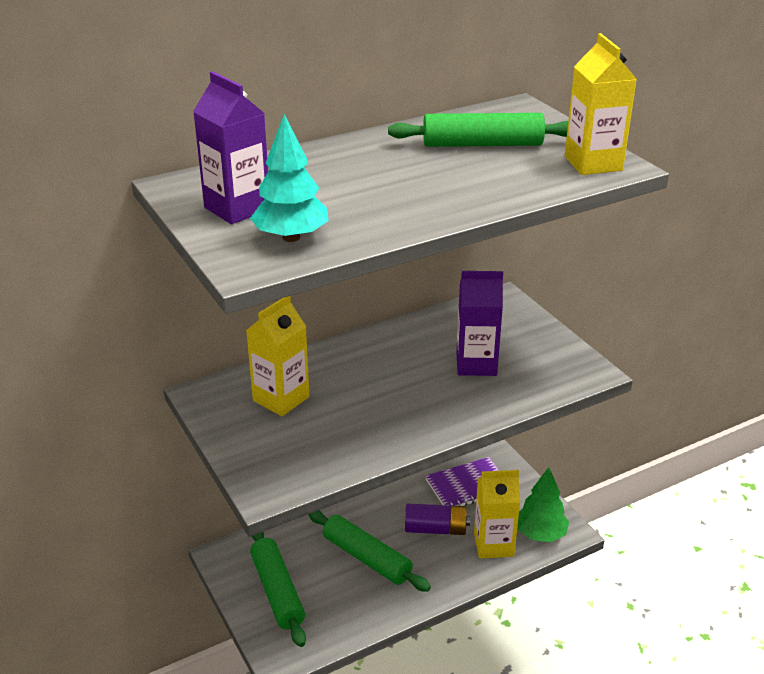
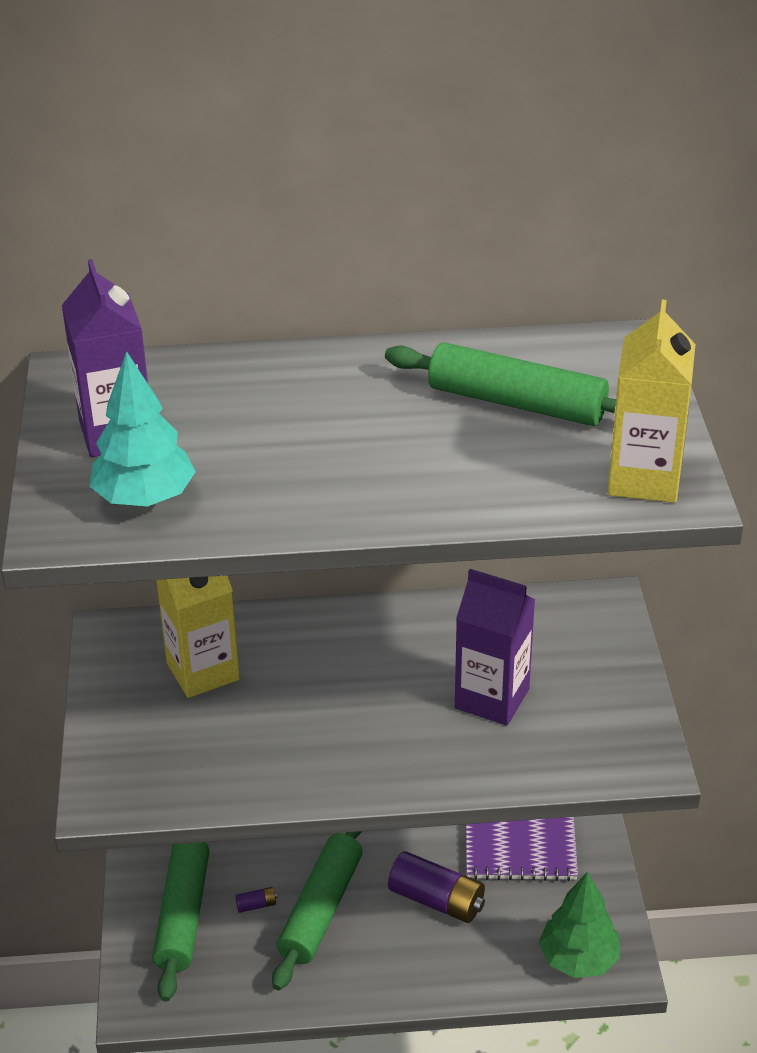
camera: 25 degrees right, 5 degrees up
green rolling pin [308,510,431,592] -> green rolling pin turned 45 degrees clockwise [272,831,362,991]
yellow carton [474,470,520,559] -> none
none -> purple battery [235,887,278,913]

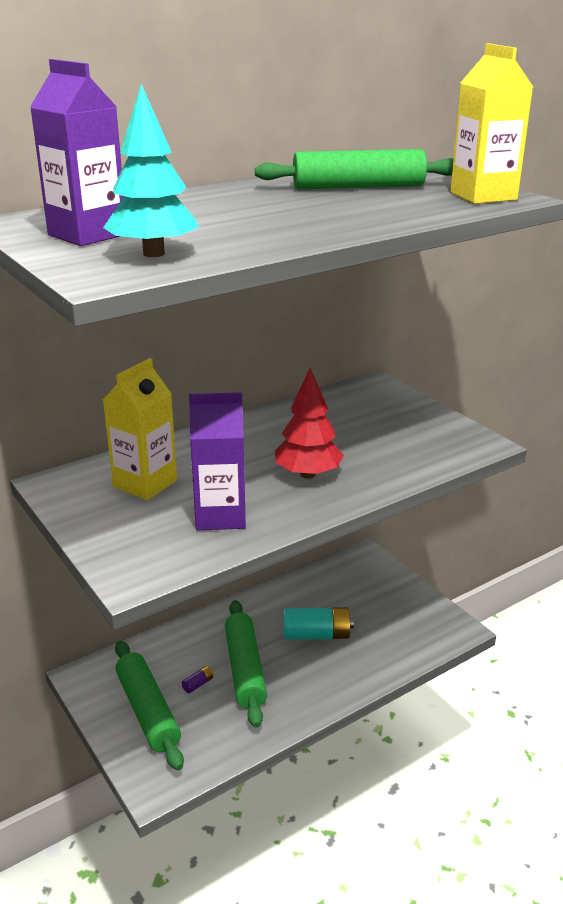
camera: 30 degrees left, 10 degrees down
purple battery [388,851,485,923] -> turquoise battery [284,607,354,640]
purple carton [455,569,535,726] -> purple carton moved to [189,392,246,530]
purple notebook [466,817,578,881] -> none
green tree [539,871,620,978] -> none
none -> red tree [275,368,344,478]

